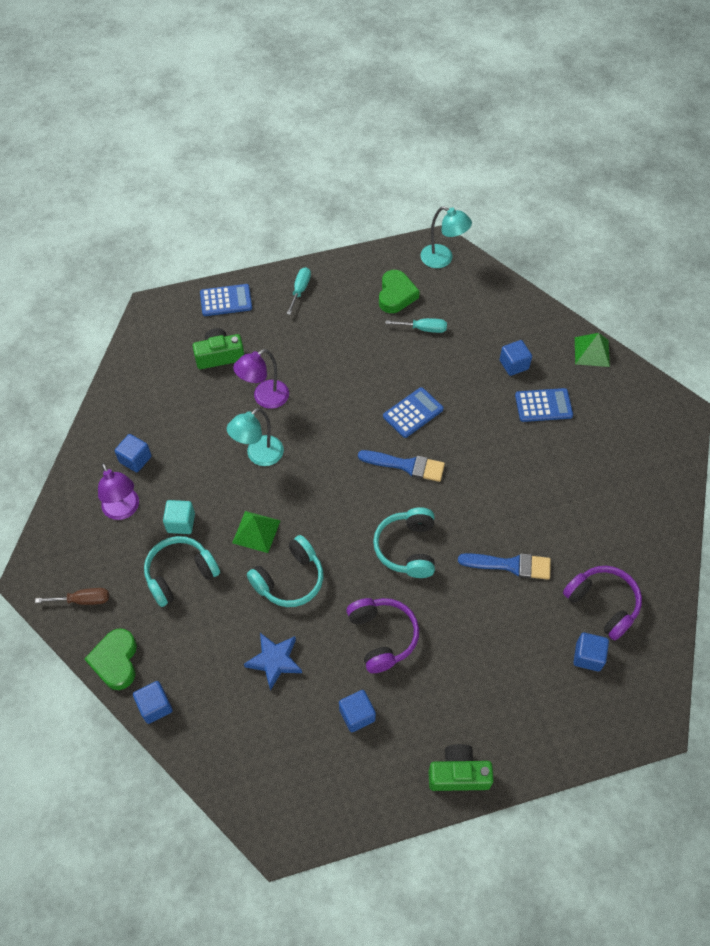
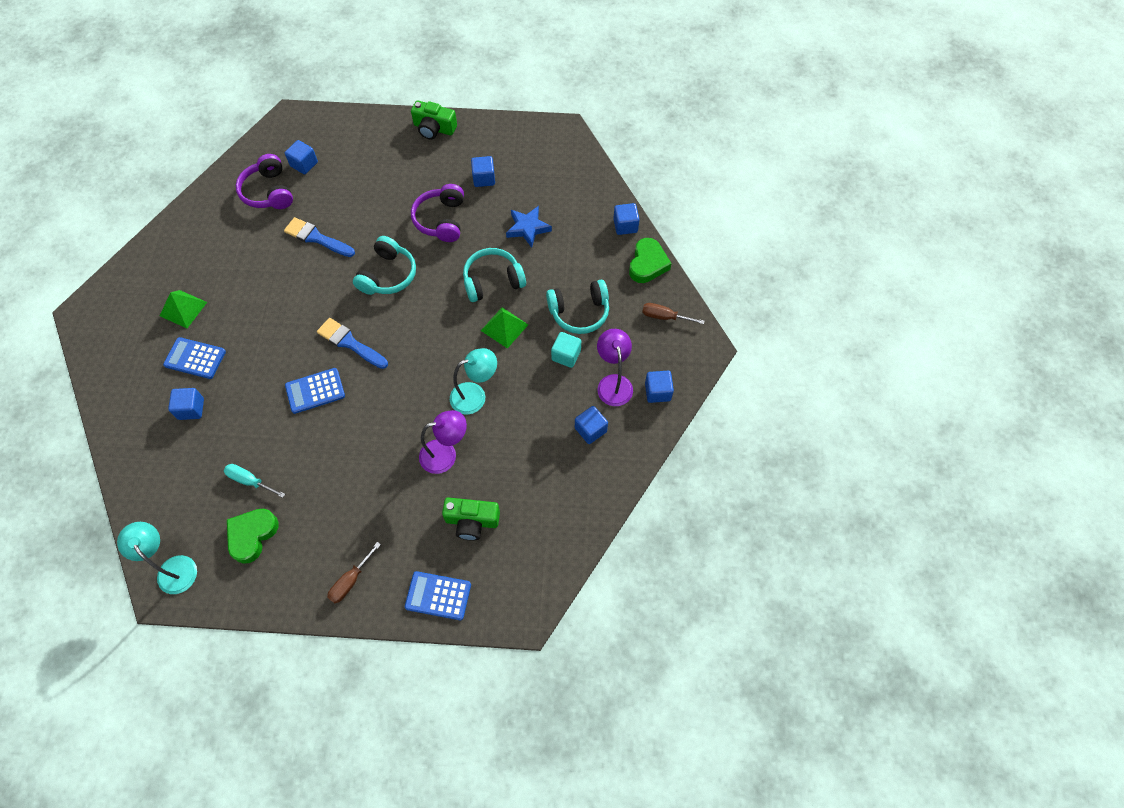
camera: 160 degrees left, 5 degrees up
turquoise screwdriver [287,267,311,315] -> brown screwdriver [327,542,381,603]
green pyramid [575,333,610,367] -> green pyramid moved to [160,290,207,328]
none -> blue cube [645,371,674,403]

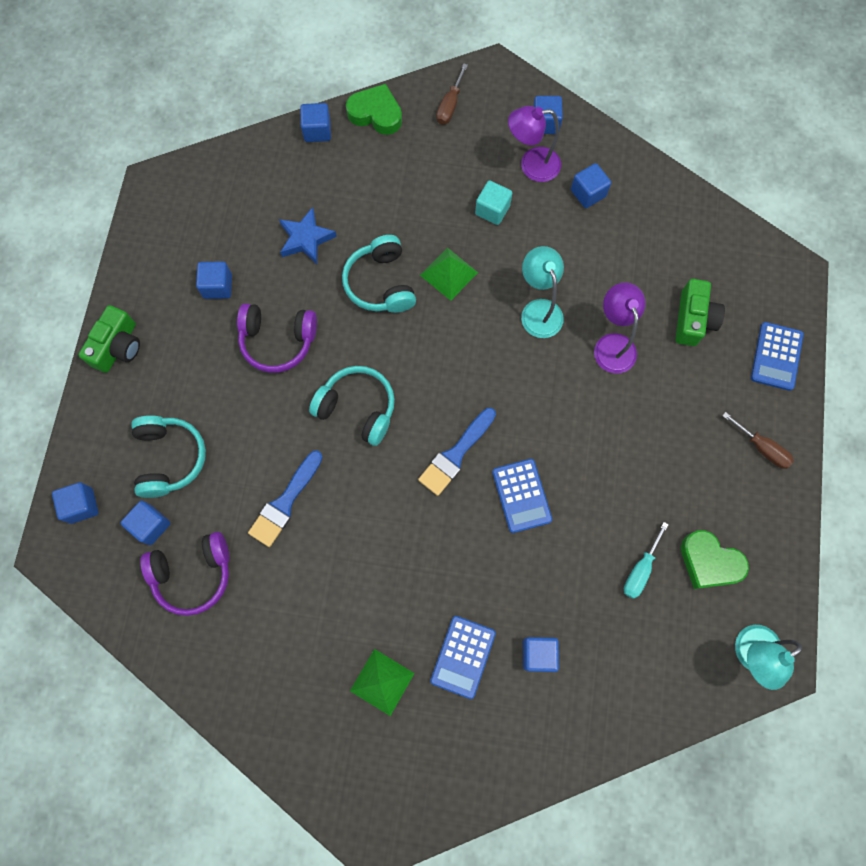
camera: 85 degrees left, 10 degrees up
turquoise headphones [546,280,609,334] -> turquoise headphones moved to [131,415,206,498]
none -> blue cube [52,482,99,524]

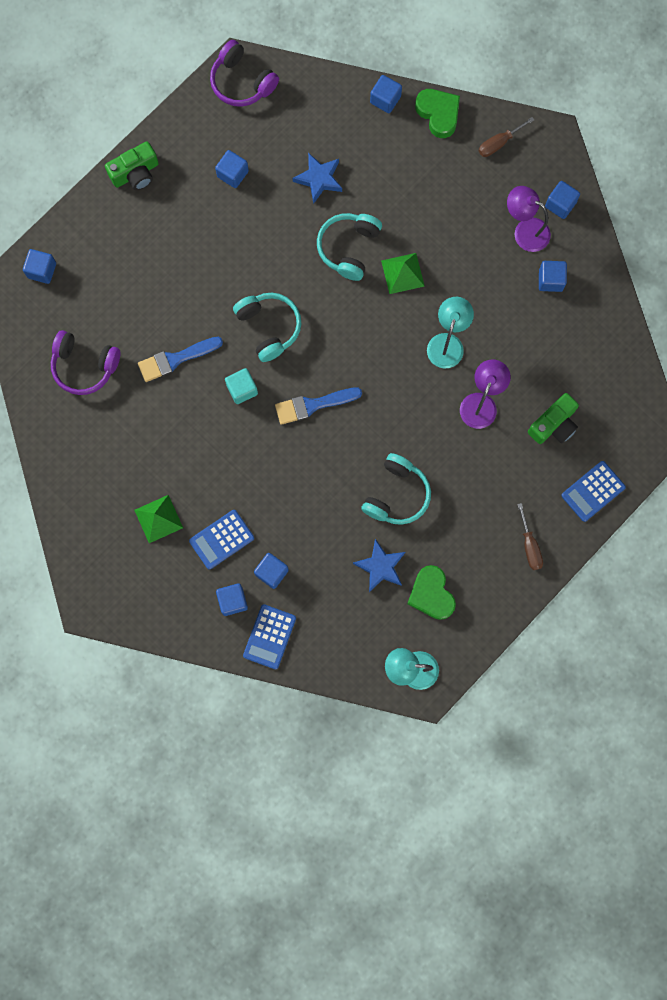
camera: 35 degrees right, 5 degrees up
blue cube [121,501,171,545] -> blue cube moved to [216,583,248,616]
turquoise headphones [131,415,206,498] -> turquoise headphones moved to [361,453,431,525]
purple headphones [237,303,317,373] -> purple headphones moved to [210,40,279,107]
turquoise cube [475,181,512,225] -> turquoise cube moved to [225,368,258,404]
blue calculator [492,459,552,533] -> blue calculator moved to [243,604,296,669]
turquoise screwdriver [624,522,669,599] -> blue star [353,539,405,592]

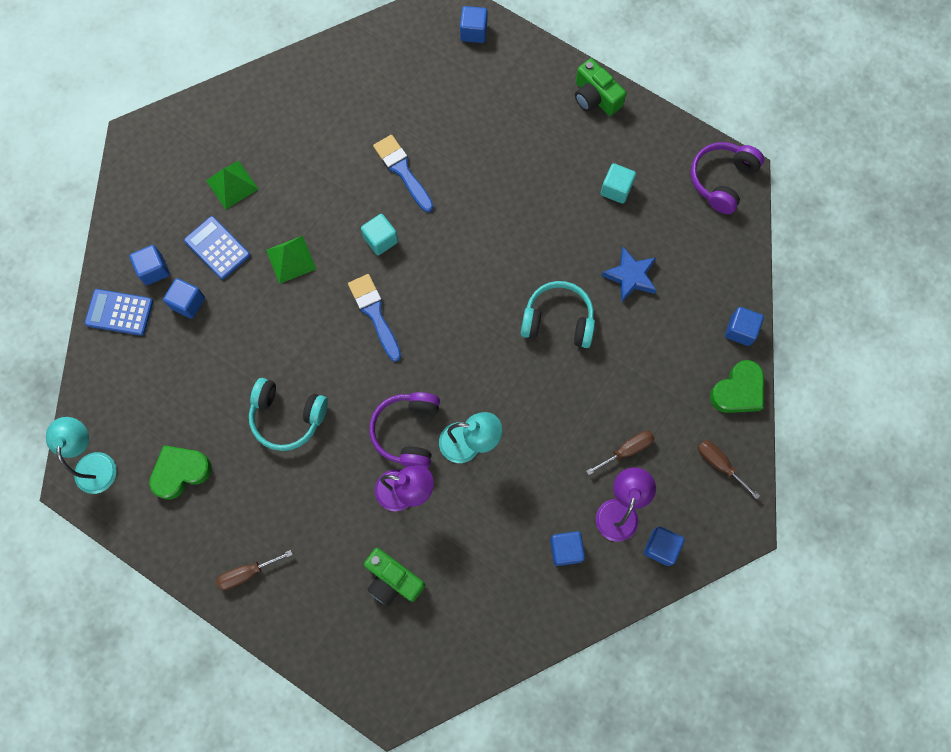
camera: 80 degrees right, 5 degrees down
purple headphones [51,330,120,395] -> purple headphones moved to [369,392,440,468]
blue cube [215,150,249,188] -> turquoise cube [601,163,636,204]
turquoise headphones [233,293,302,362] -> none
blue star [353,539,405,592] -> none
green pyramid [381,253,425,294] -> green pyramid moved to [266,236,316,284]
blue calculator [561,461,626,522] -> none
none -> brown screwdriver [586,431,654,475]

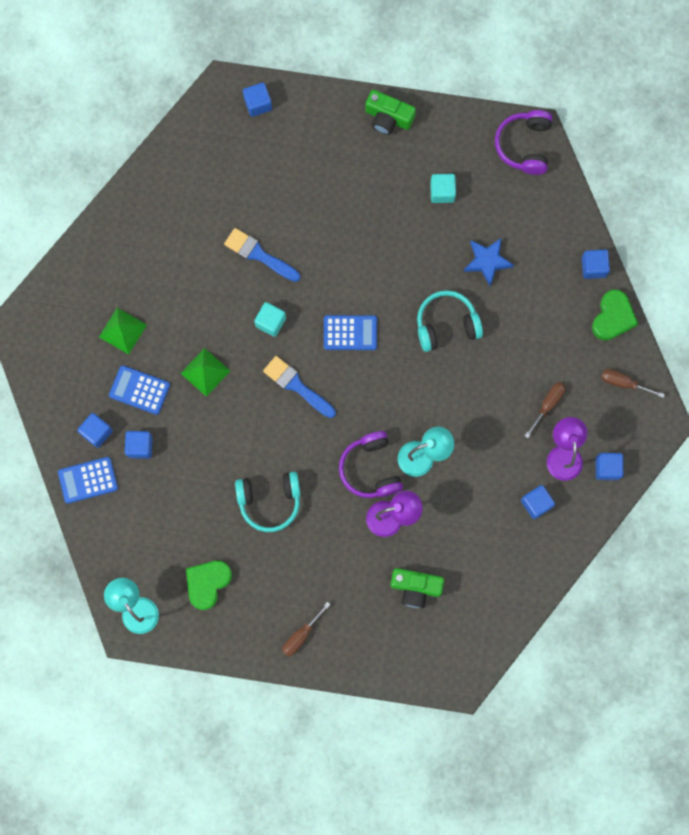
camera: 25 degrees left, 5 degrees up
none -> blue calculator [324,315,377,350]

